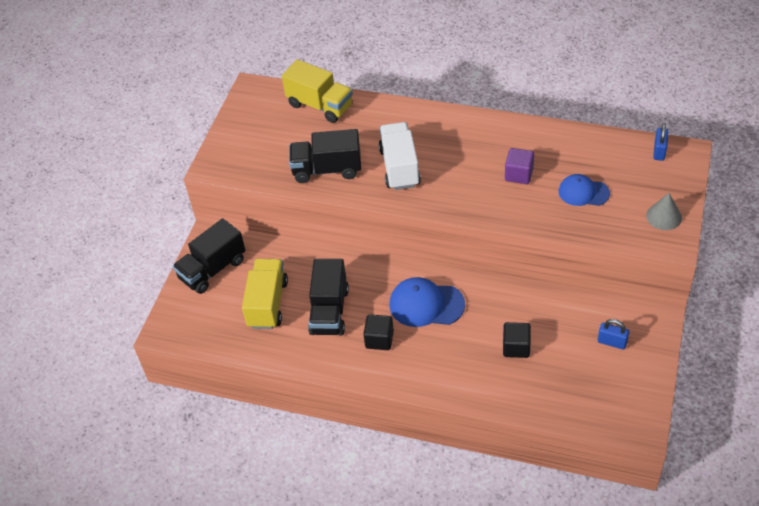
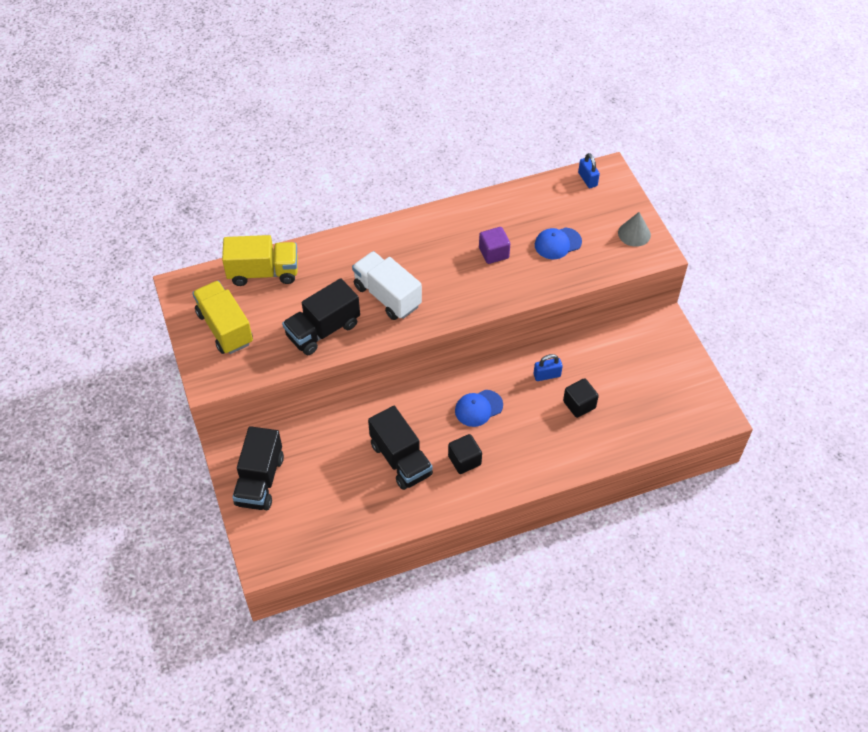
camera: 40 degrees left, 5 degrees up
yellow truck [242,259,288,329] -> yellow truck moved to [192,281,253,354]
blue cap [389,277,465,327] -> blue cap [455,390,503,427], size x0.66
blue padlock [598,319,629,350] -> blue padlock moved to [534,354,563,381]

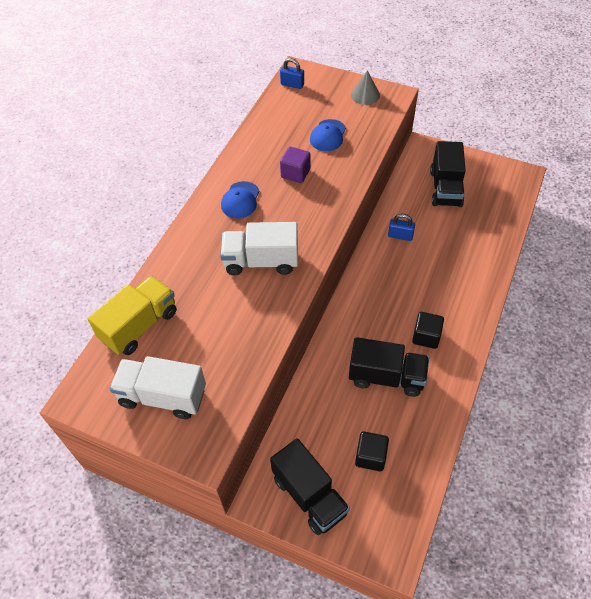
camera: 45 degrees left, 0 degrees up
yellow truck [192,281,253,354] -> white truck [110,356,206,419]
black truck [282,278,360,355] -> black truck moved to [430,141,466,207]
blue cap [455,390,503,427] -> blue cap moved to [221,181,259,219]
blue padlock [534,354,563,381] -> blue padlock turned 75 degrees clockwise [388,214,415,241]
black cube [563,378,599,418] -> black cube moved to [355,431,389,471]

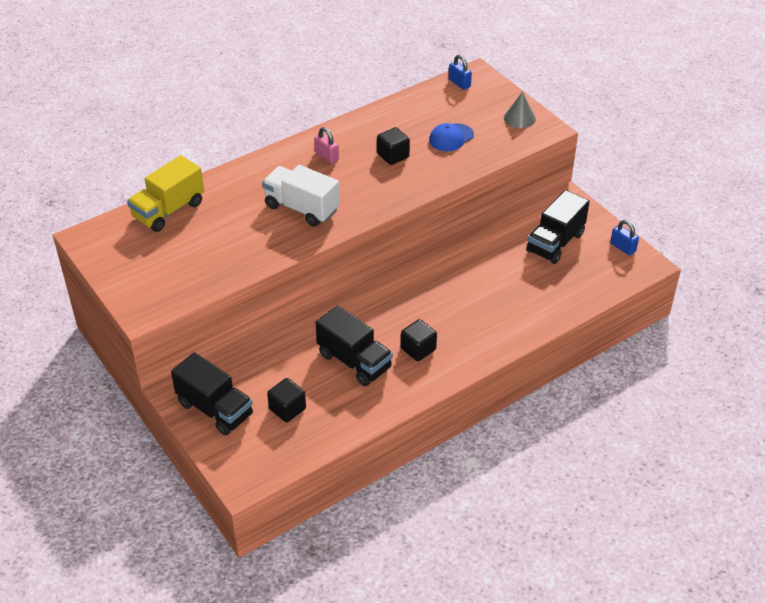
camera: 30 degrees right, 10 degrees down
yellow truck [88,276,177,355] -> yellow truck turned 150 degrees clockwise [127,155,204,232]
white truck [110,356,206,419] -> none
blue cap [221,181,259,219] -> pink padlock [314,127,339,164]
black truck [270,438,350,535] -> black truck turned 45 degrees counterclockwise [171,352,253,436]
purple cube [280,147,311,183] -> black cube [377,127,410,165]
blue padlock [388,214,415,241] -> blue padlock moved to [610,220,639,255]

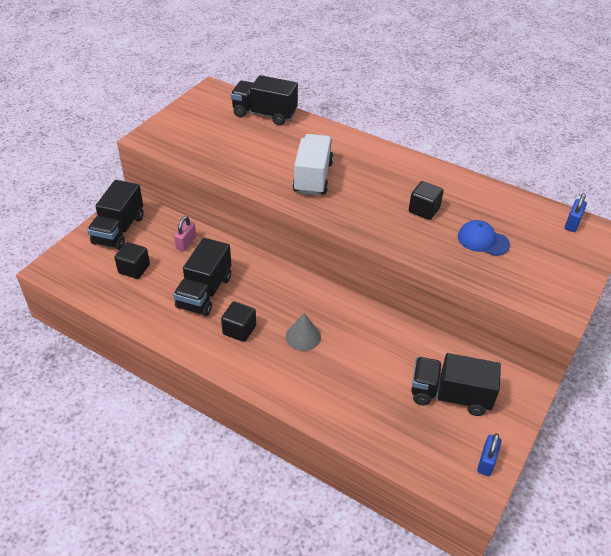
camera: 65 degrees right, 0 degrees up
yellow truck [127,155,204,232] -> black truck [231,75,298,126]
pink padlock [314,127,339,164] -> pink padlock moved to [174,216,196,252]
grey cone [504,92,536,128] -> grey cone moved to [286,313,321,351]

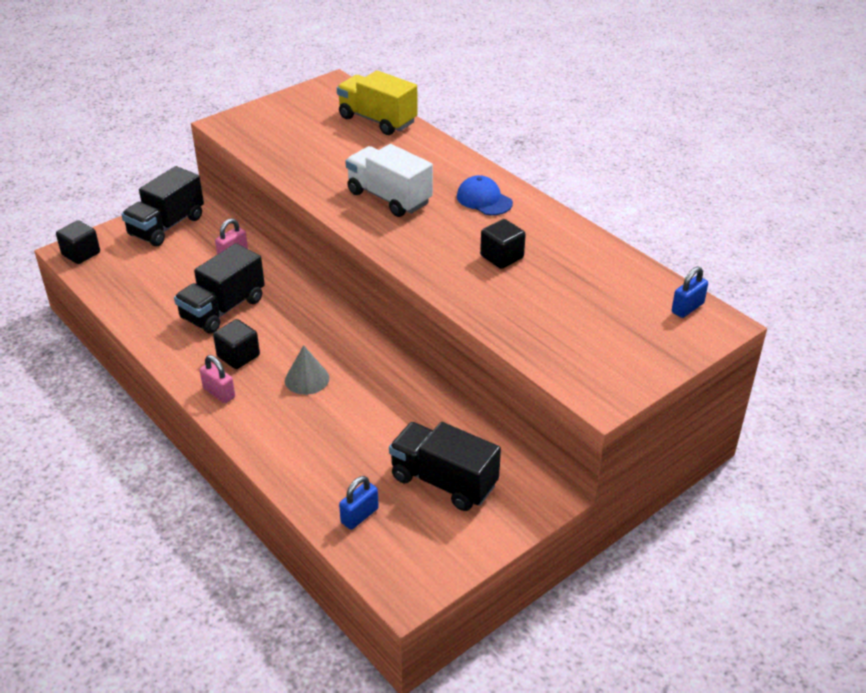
camera: 20 degrees right, 5 degrees down
black cube [114,242,150,279] -> black cube moved to [56,220,100,264]
black truck [231,75,298,126] -> yellow truck [337,70,418,135]
white truck [293,134,333,196] -> white truck turned 75 degrees counterclockwise [345,144,433,217]
blue cap [458,220,510,256] -> blue cap moved to [457,175,513,215]
blue padlock [477,433,502,476] -> blue padlock moved to [339,476,379,530]
none -> pink padlock [200,355,235,403]

